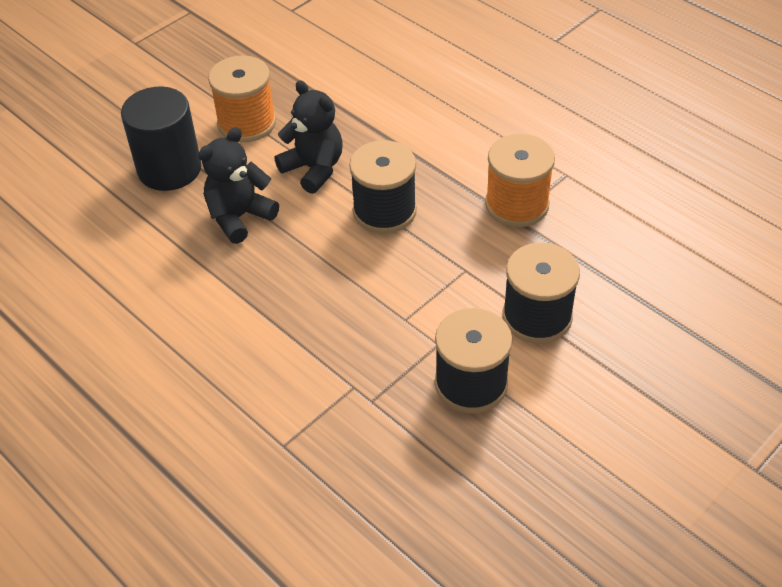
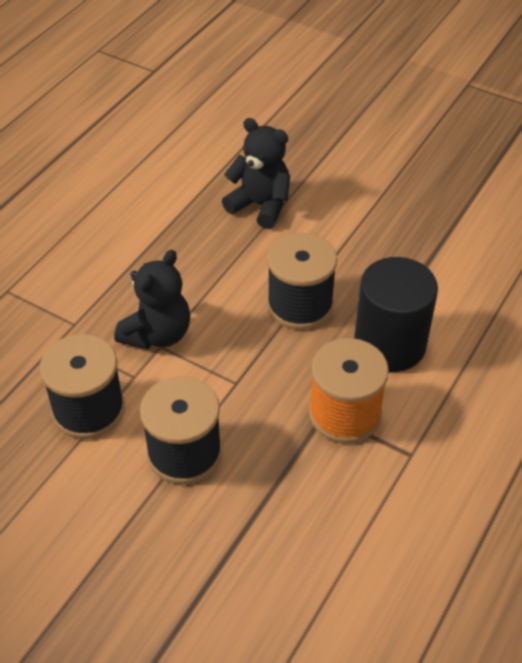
camera: 75 degrees right, 0 degrees up
black cylinder [121,87,202,191] -> black cylinder moved to [354,257,438,372]
orange spool [208,55,276,142] -> none
black teddy bear [275,80,342,194] -> black teddy bear moved to [114,249,190,349]

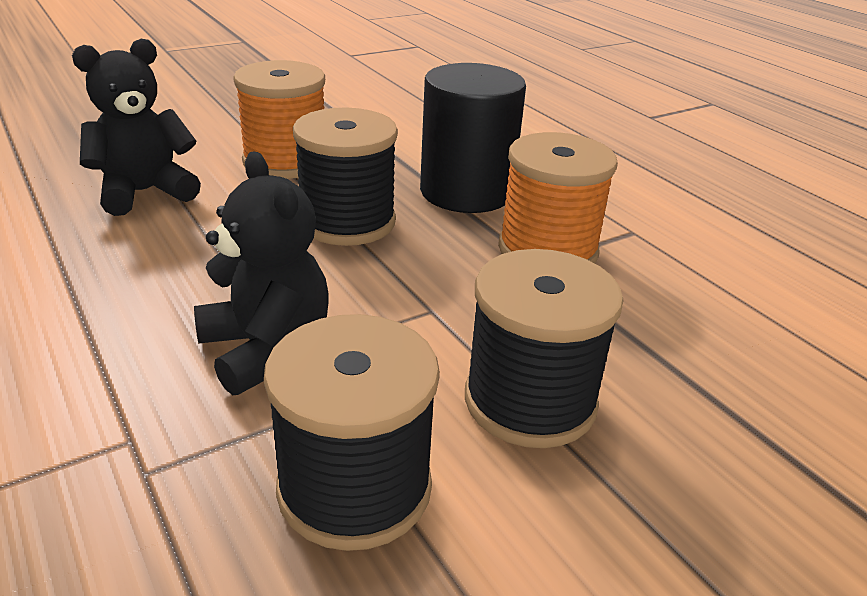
camera: 65 degrees left, 15 degrees down
none -> orange spool [233,60,325,179]

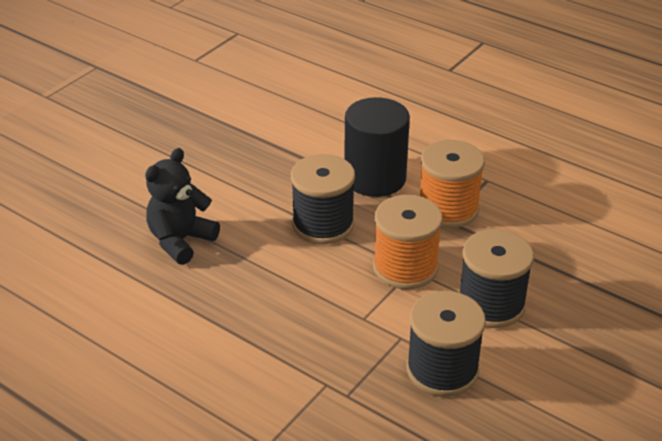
camera: 20 degrees left, 5 degrees up
black teddy bear [194,151,329,395] -> none
orange spool [233,60,325,179] -> orange spool moved to [373,195,443,290]

